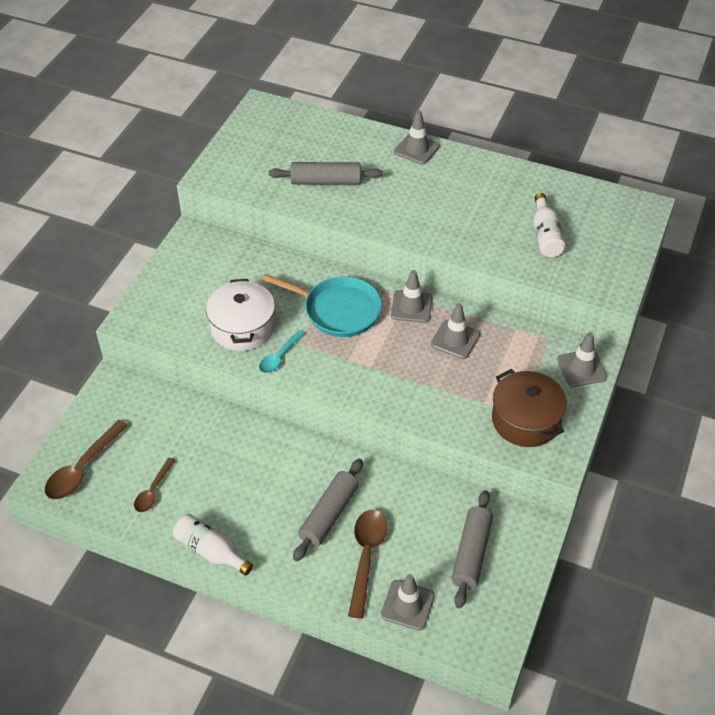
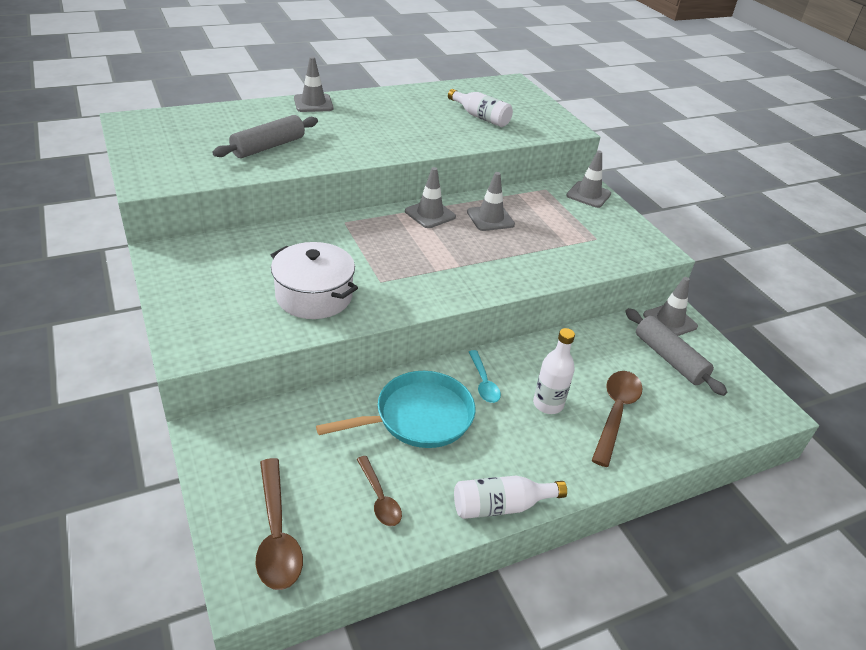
camera: 50 degrees left, 10 degrees down
turquoise spoon [259,330,305,373] -> turquoise spoon moved to [469,350,501,403]
turquoise pan [262,274,382,337] -> turquoise pan moved to [316,371,476,448]
grey rolling pin [293,459,363,562] -> white bottle [533,328,575,414]
brown spoon [348,510,387,619] -> brown spoon turned 60 degrees clockwise [591,371,643,467]
grey traffic cone [381,574,435,631] -> grey traffic cone moved to [643,277,698,336]
brown pot [492,369,567,447] -> none

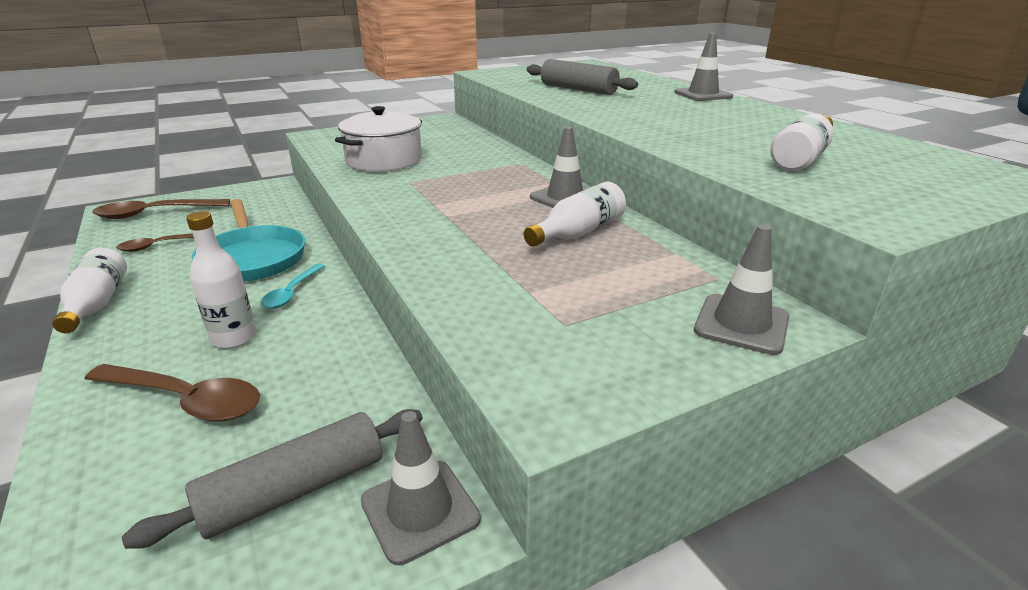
camera: 90 degrees right, 10 degrees down
grey traffic cone [467,172,515,231] -> white bottle [524,182,626,246]
turquoise spoon [469,350,501,403] -> turquoise spoon turned 60 degrees counterclockwise [261,263,325,309]

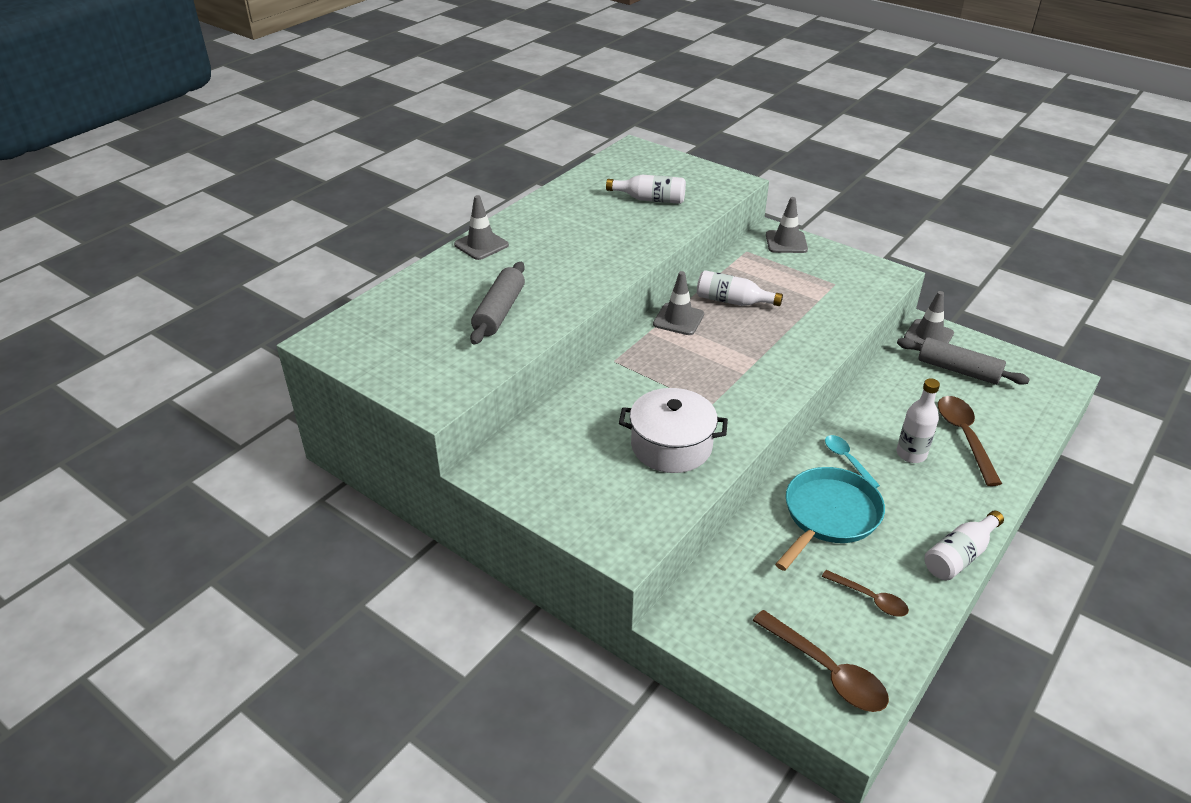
camera: 115 degrees left, 10 degrees up
turquoise spoon [261,263,325,309] -> turquoise spoon turned 105 degrees counterclockwise [825,435,880,488]

